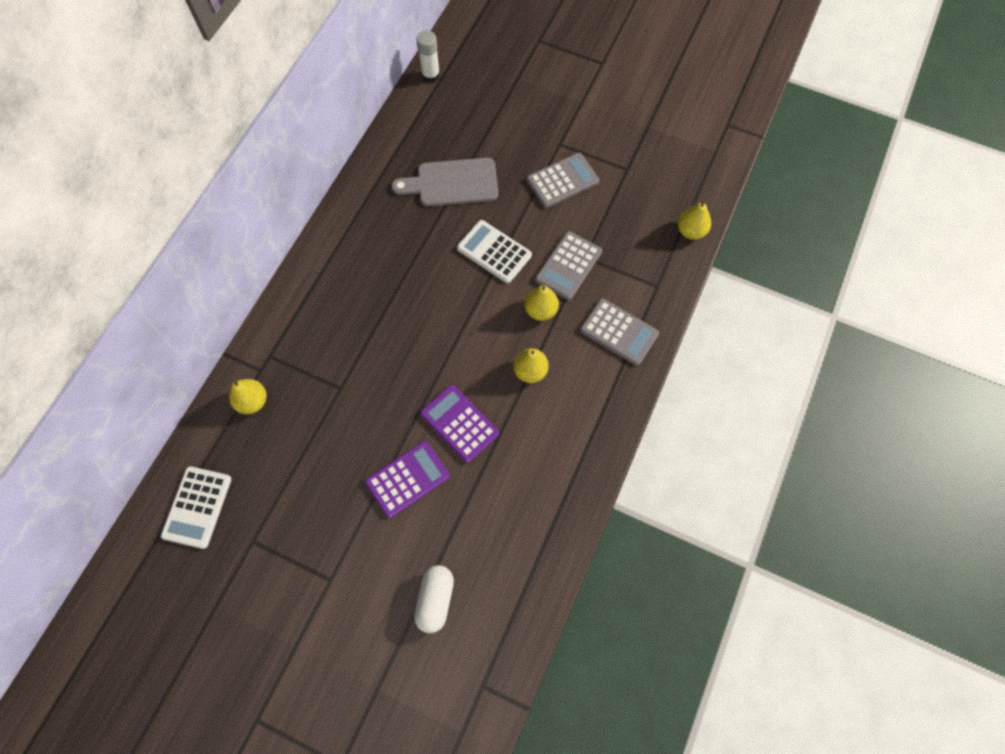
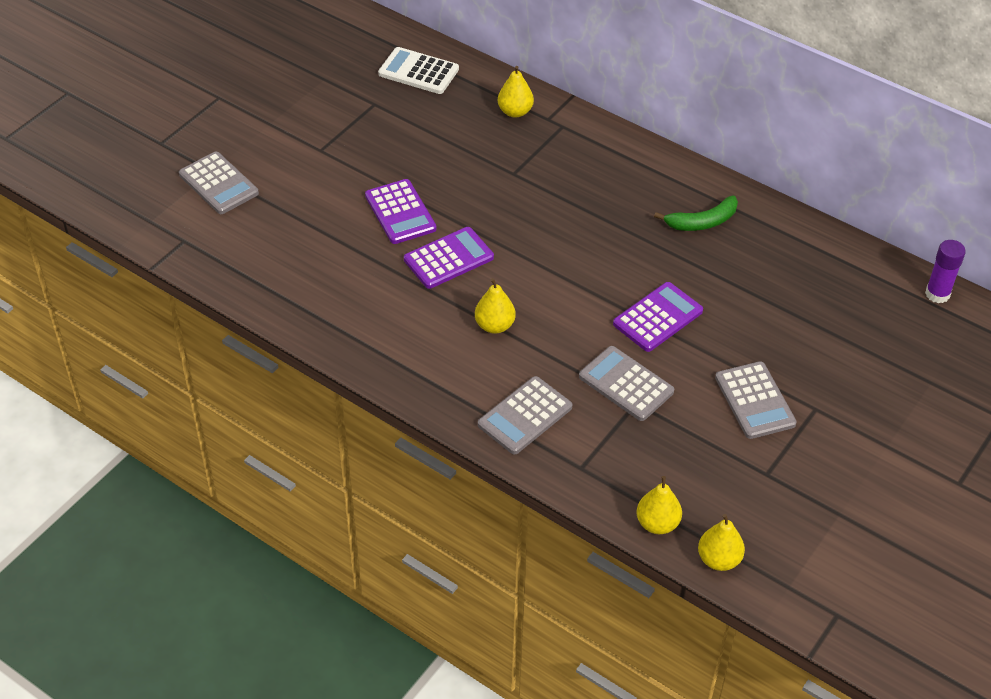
camera: 100 degrees right, 20 degrees down
grey cutting board [391,158,498,207] -> none
white capsule [414,565,454,633] -> none
white glue stick [416,30,440,83] -> purple glue stick [925,240,966,303]
white calculator [457,220,532,283] -> purple calculator [613,282,703,352]
yellow pear [524,285,559,321] -> yellow pear moved to [698,514,745,571]
none -> grey calculator [179,152,259,214]
none -> green banana [654,195,738,231]

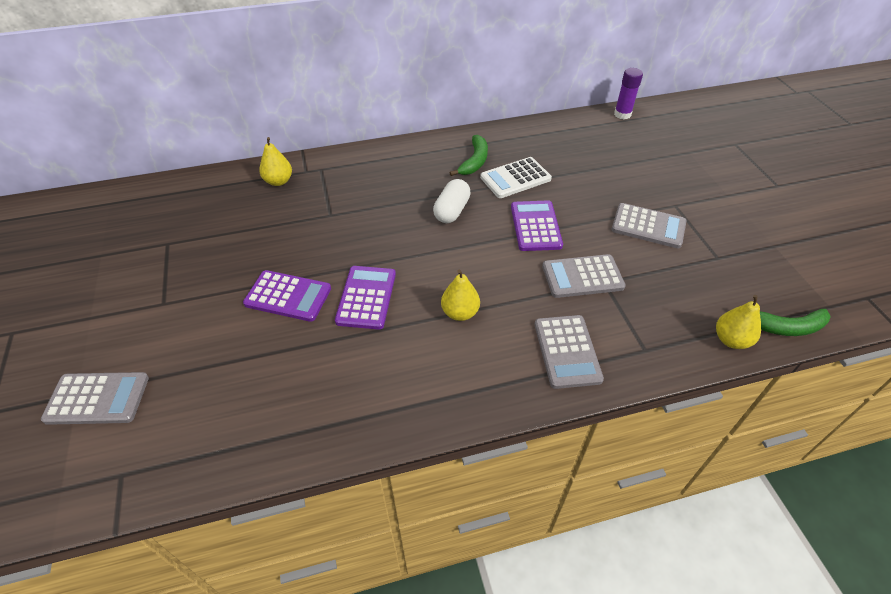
camera: 50 degrees left, 0 degrees up
white calculator [378,47,459,94] -> white calculator moved to [480,157,552,198]
yellow pear [698,514,745,571] -> green banana [738,305,831,336]
none -> white capsule [433,179,471,223]

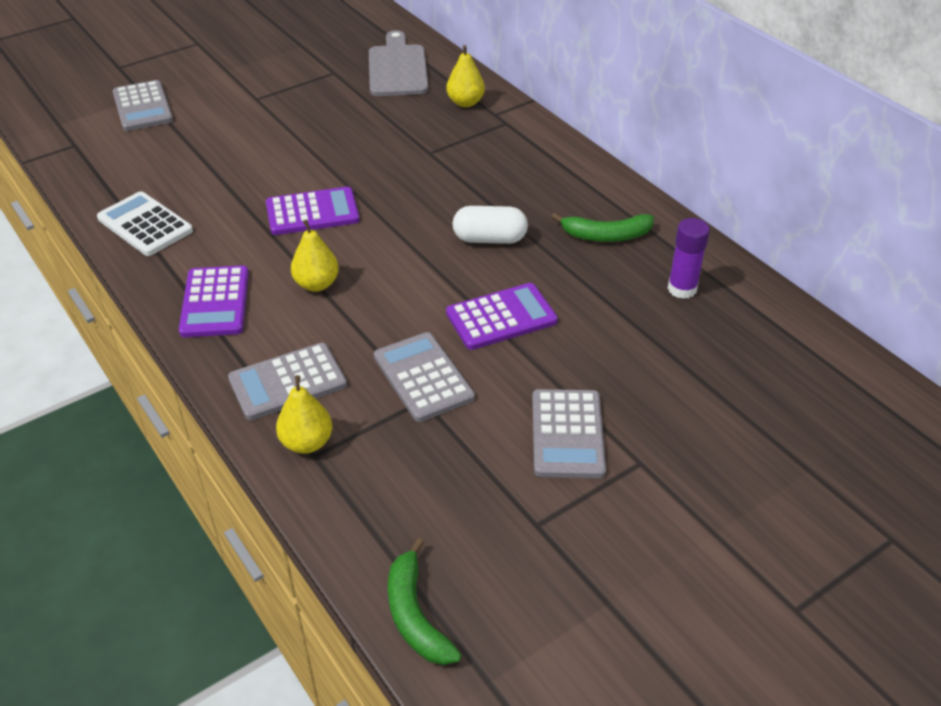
camera: 70 degrees right, 5 degrees down
purple calculator [243,270,331,322] -> purple calculator moved to [179,265,249,337]
white calculator [480,157,552,198] -> white calculator moved to [97,191,193,256]
purple glue stick [614,68,643,119] -> purple glue stick moved to [667,218,710,299]
yellow pear [716,295,761,349] -> yellow pear moved to [276,375,333,454]
none -> grey cutting board [369,30,429,96]

